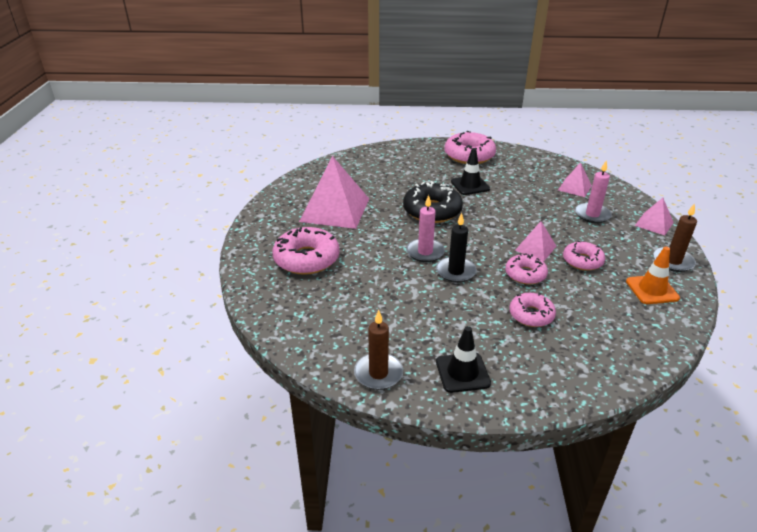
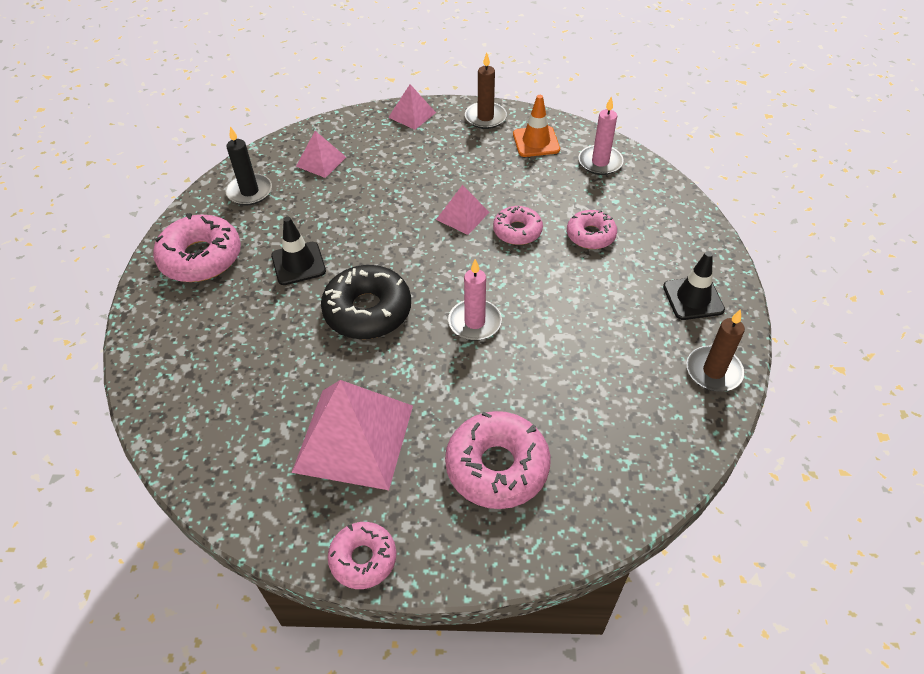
camera: 90 degrees left, 15 degrees up
black candle [436,213,477,283] -> black candle moved to [225,126,272,205]
pink donut [563,241,605,271] -> pink donut moved to [328,522,396,589]
pink candle [575,161,612,223] -> pink candle moved to [578,96,624,175]

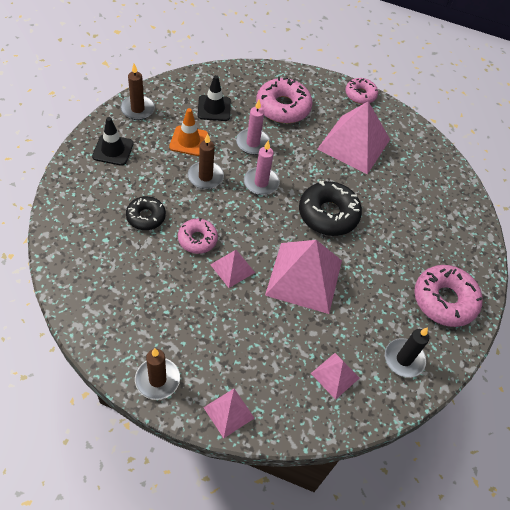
camera: 170 degrees left, 5 degrees up
black traffic cone [271,217,326,285] -> black traffic cone moved to [198,75,231,121]
orange traffic cone [513,95,560,157] -> orange traffic cone moved to [169,108,208,156]
pink donut [567,210,617,249] -> black donut [126,196,166,230]
pink candle [578,96,624,175] -> pink candle moved to [236,100,271,155]
none -> brown candle [188,134,224,189]
none -> pink pyramid [265,240,342,314]

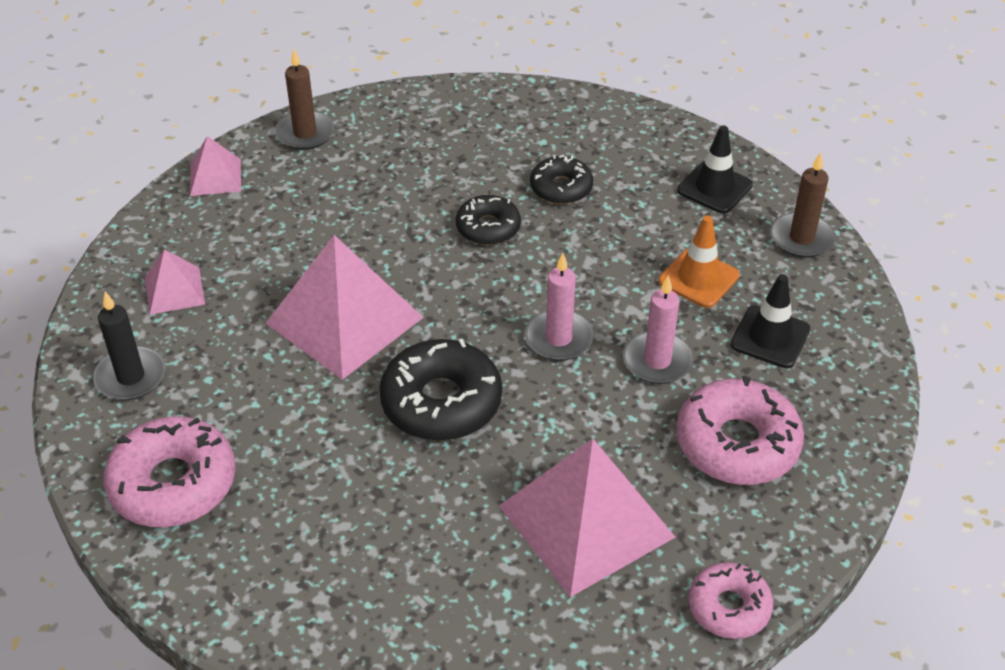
camera: 125 degrees right, 10 degrees down
pink donut [178,218,218,254] -> black donut [456,195,521,245]
brown candle [188,134,224,189] -> none
pink pyramid [210,250,255,288] -> none

